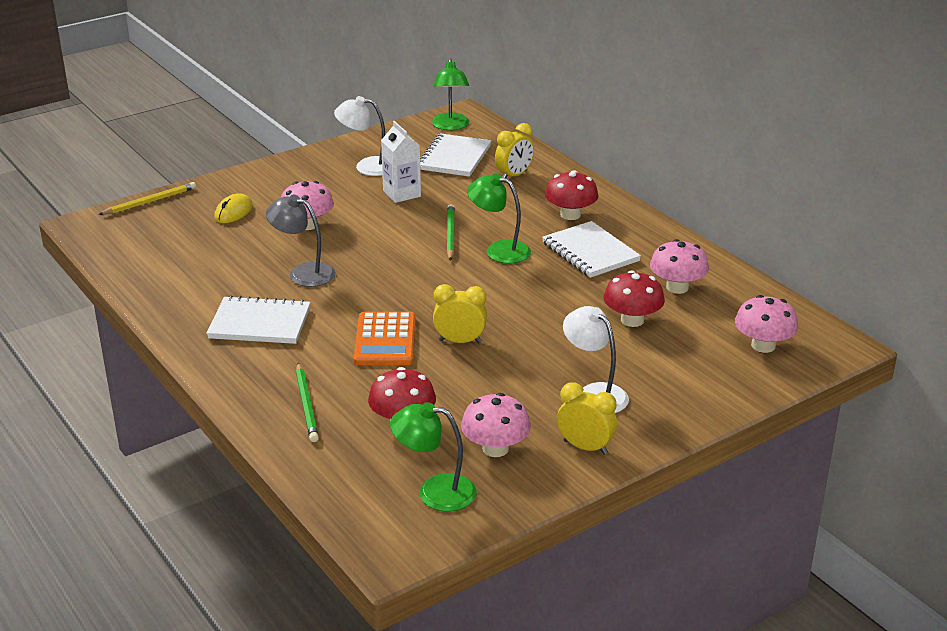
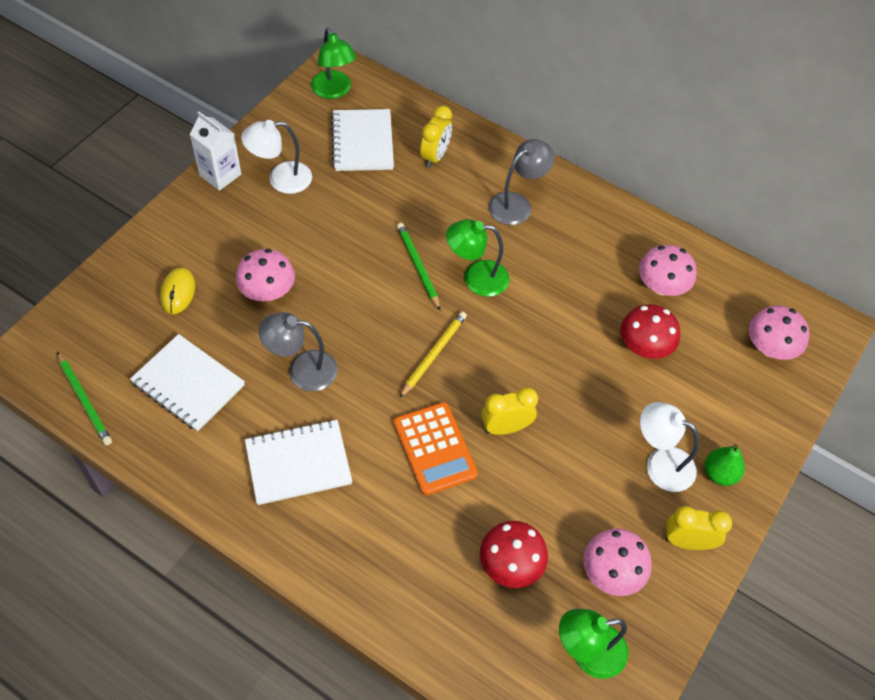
camera: 25 degrees left, 25 degrees up
yellow pencil [98,182,196,215] -> yellow pencil moved to [400,311,467,398]
green pencil [296,363,319,442] -> green pencil moved to [57,352,112,445]
white carton [381,121,421,203] -> white carton moved to [190,112,241,191]
white notebook [542,221,641,278] -> white notebook moved to [130,334,245,432]
red mushroom [545,170,599,220] -> grey lamp [489,139,555,225]
none -> green pear [705,444,745,486]

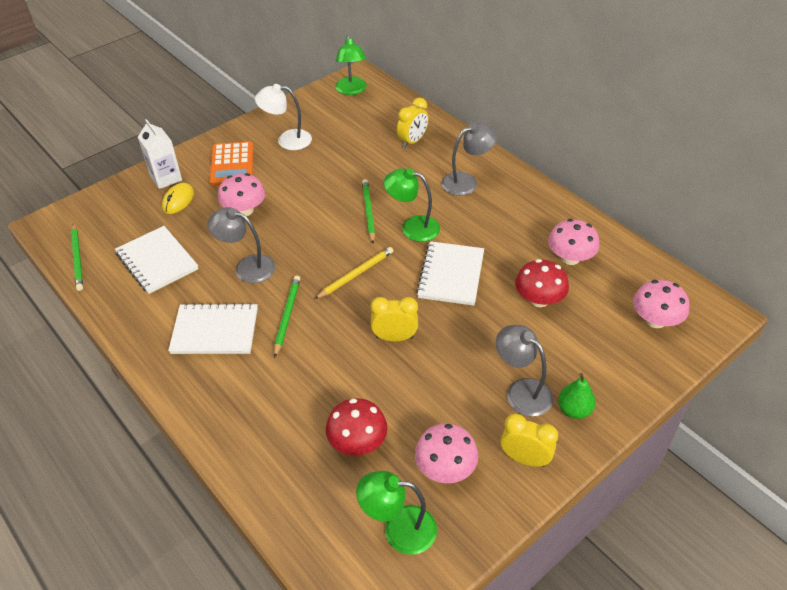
camera: 20 degrees right, 10 degrees down
white carton [190,112,241,191] -> white carton moved to [138,119,182,189]
white notebook [331,109,394,171] -> white notebook moved to [416,241,484,306]
orange calculator [394,402,478,495] -> orange calculator moved to [210,141,253,186]
white lamp [640,402,699,492] -> grey lamp [496,325,553,416]
none -> green pencil [274,276,300,358]

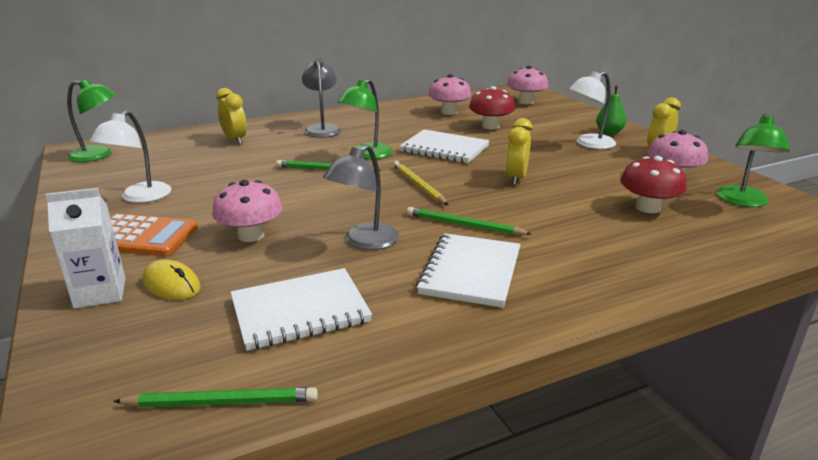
camera: 75 degrees left, 20 degrees down
grey lamp [496,325,553,416] -> white lamp [569,71,616,149]

